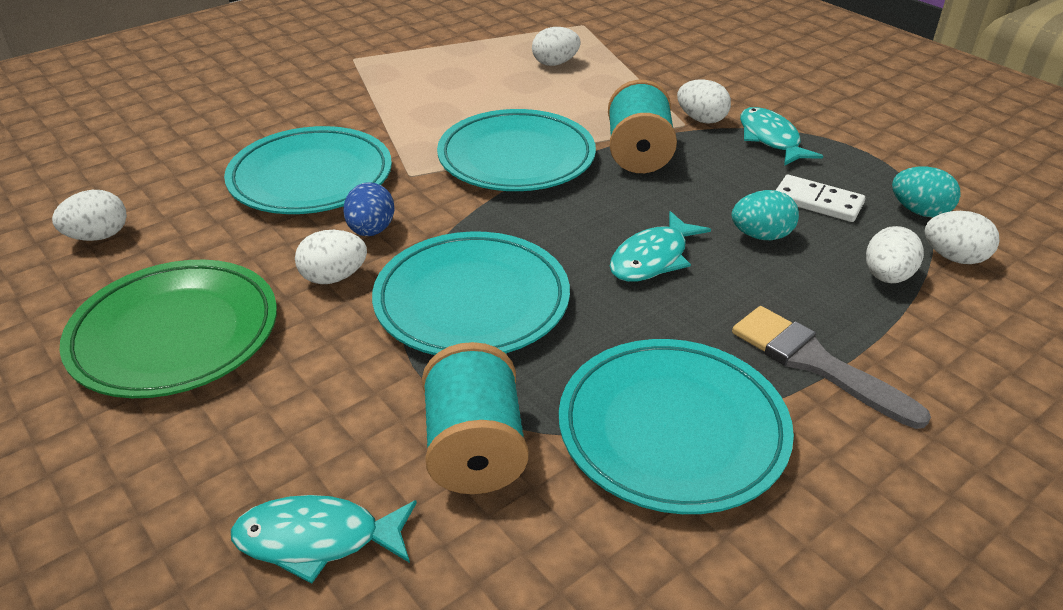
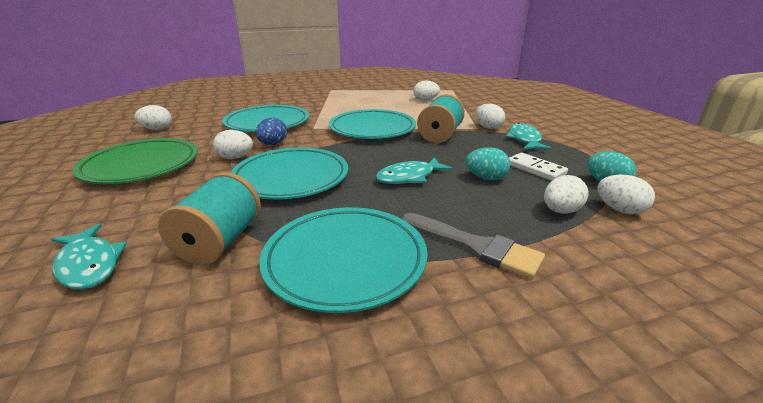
camera: 20 degrees right, 10 degrees down
turquoise fish [231,495,417,584] -> turquoise fish turned 150 degrees counterclockwise [51,224,127,290]
grey brush [732,306,931,429] -> grey brush turned 150 degrees clockwise [402,213,545,279]

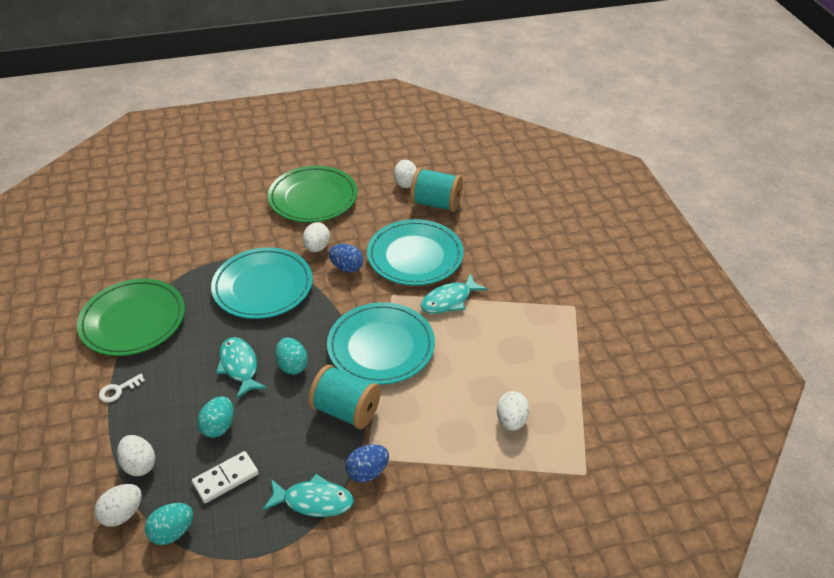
camera: 95 degrees right, 15 degrees up
turquoise fish [51,224,127,290] -> turquoise fish moved to [421,273,488,314]
turquoise spool [158,172,261,265] -> turquoise spool moved to [410,168,463,212]
turquoise plate [259,207,428,313] -> green plate [77,279,185,356]
grey brush [402,213,545,279] -> white key [99,374,145,402]
white egg [475,104,505,129] -> blue egg [346,444,389,483]
none -> turquoise egg [275,337,308,375]

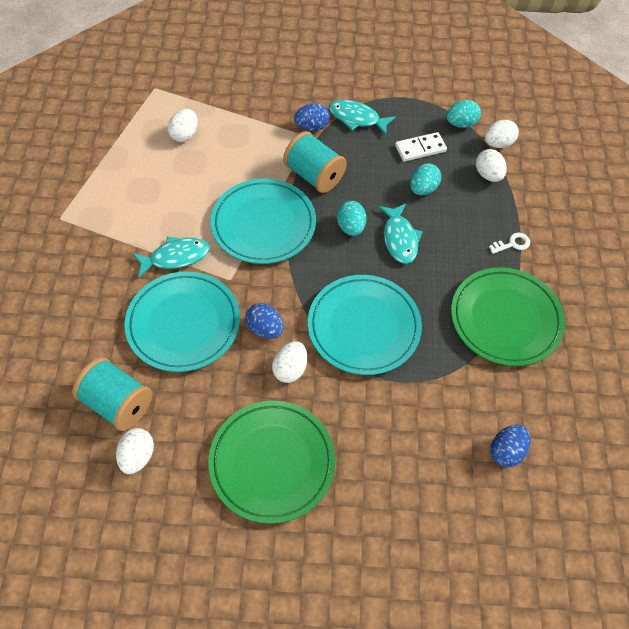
camera: 165 degrees left, 15 degrees up
none -> blue egg [490,424,530,467]

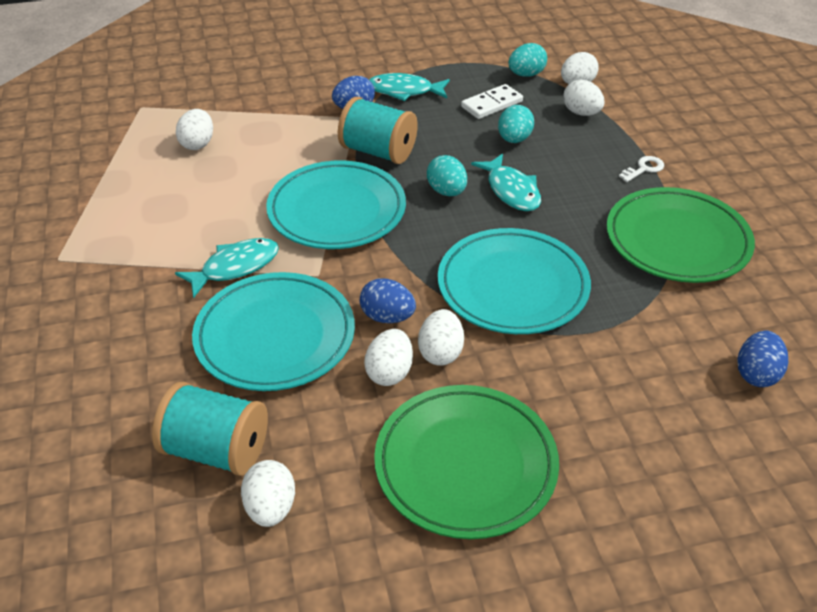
camera: 15 degrees left, 15 degrees down
none -> white egg [364,329,413,386]

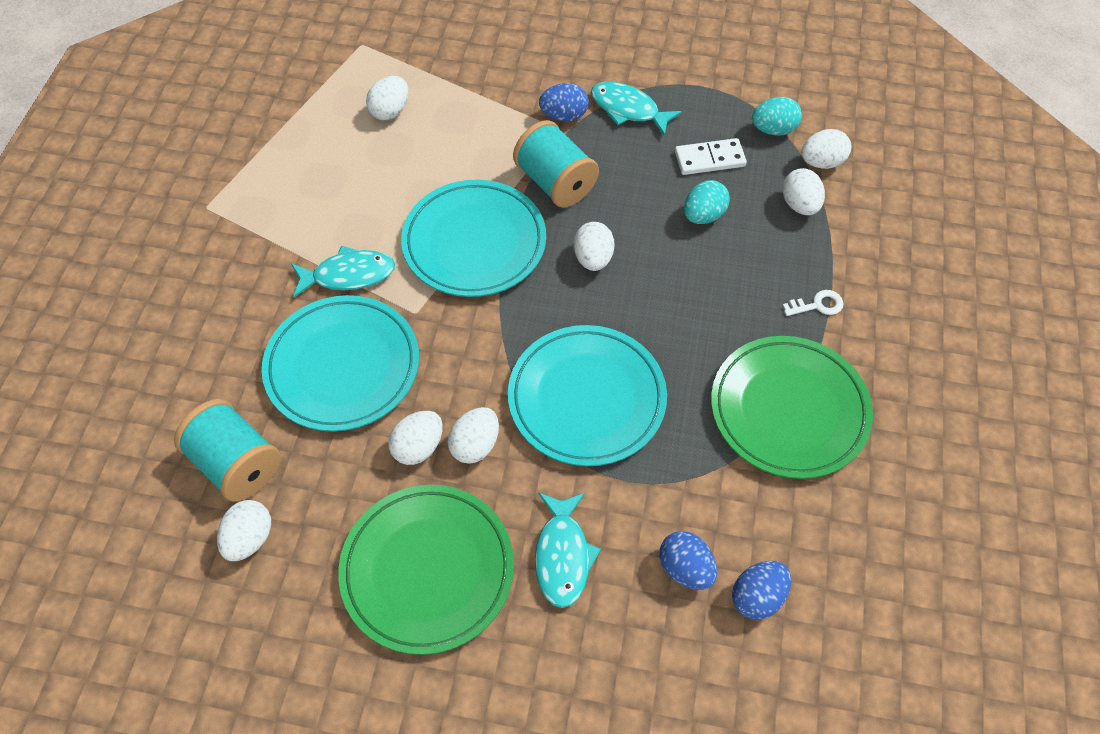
camera: 25 degrees right, 15 degrees up
blue egg [360,279,416,323] -> blue egg moved to [659,531,717,590]
turquoise egg [427,155,467,196] -> white egg [574,222,614,271]
turquoise fish [471,154,541,211] -> turquoise fish moved to [535,493,601,608]

